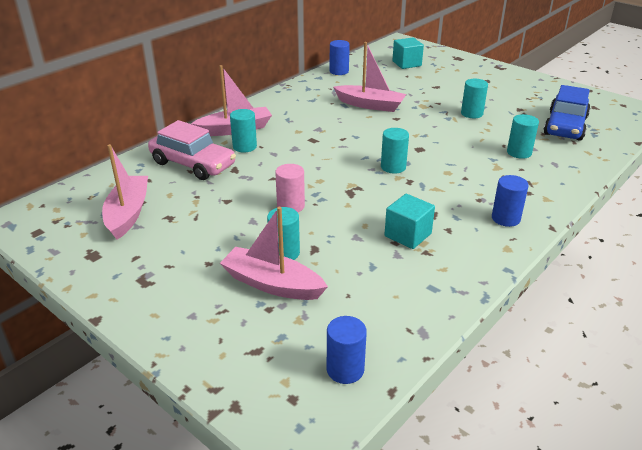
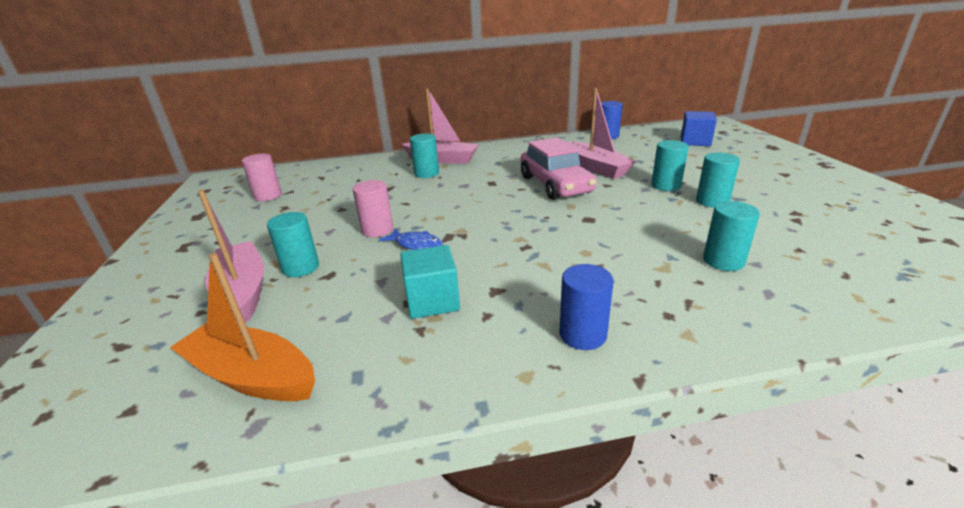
camera: 40 degrees right, 5 degrees down
pink boat [102,144,148,240] -> pink cylinder [242,154,282,201]
pink car [148,120,236,180] -> pink car moved to [521,137,597,200]
blue cylinder [327,316,367,384] -> none
turquoise cylinder [381,128,409,174] -> turquoise cylinder moved to [651,140,689,191]
turquoise cube [392,37,424,69] -> blue cube [681,111,717,146]
blue car [544,85,590,141] -> none
none -> orange boat [170,253,315,401]
none -> blue fish [379,228,443,250]

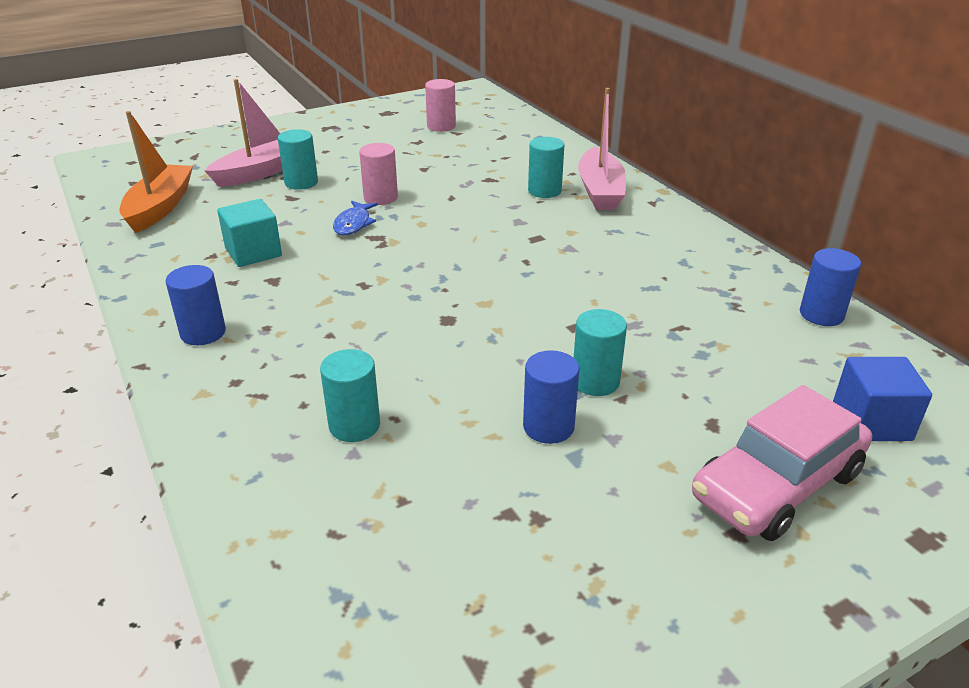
camera: 70 degrees right, 5 degrees up
pink car [521,137,597,200] -> pink car moved to [692,385,872,541]
pink boat [567,88,636,179] -> none
turquoise cylinder [696,153,740,208] -> blue cylinder [523,350,579,444]

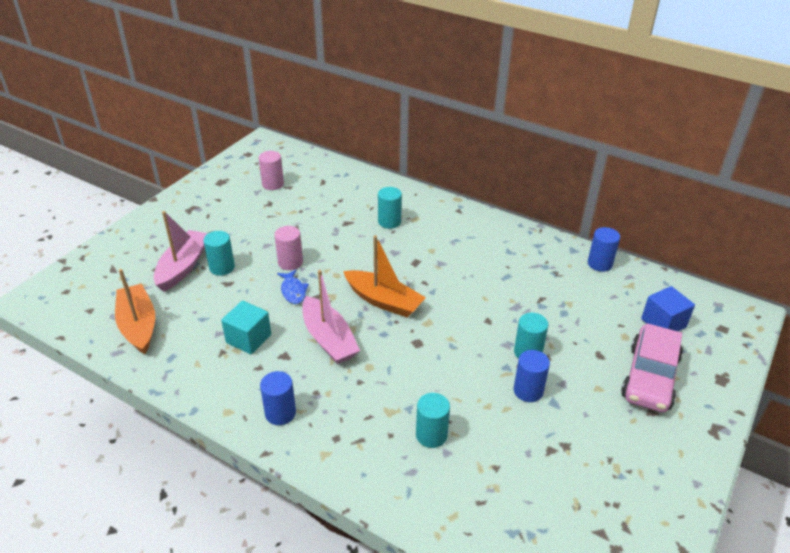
camera: 30 degrees left, 5 degrees up
pink boat [578,88,626,210] -> pink boat moved to [302,270,360,364]
none -> orange boat [343,235,426,318]

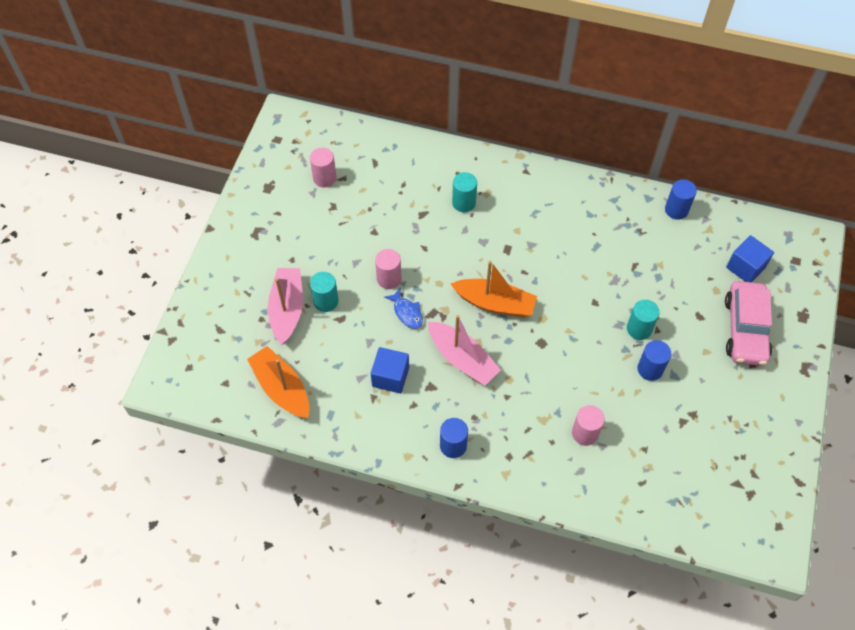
camera: 15 degrees left, 20 degrees up
turquoise cube [221,301,271,354] -> blue cube [371,347,409,394]
turquoise cylinder [416,393,450,448] -> pink cylinder [572,405,605,446]

